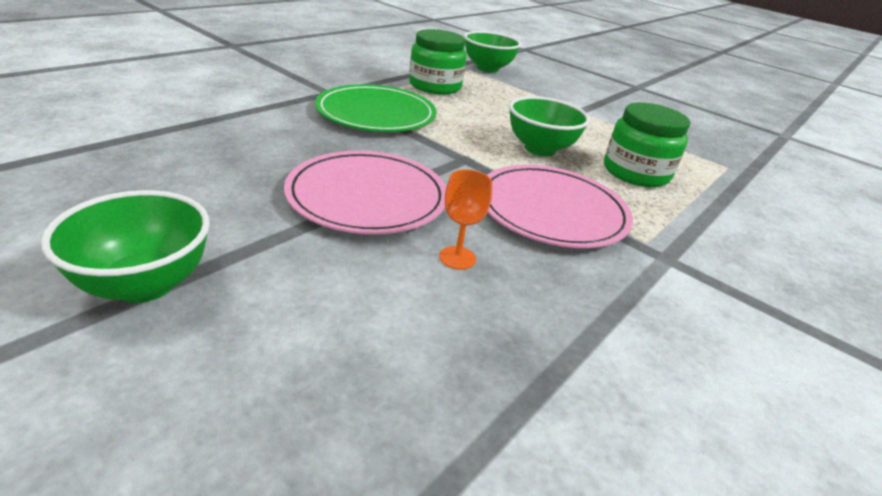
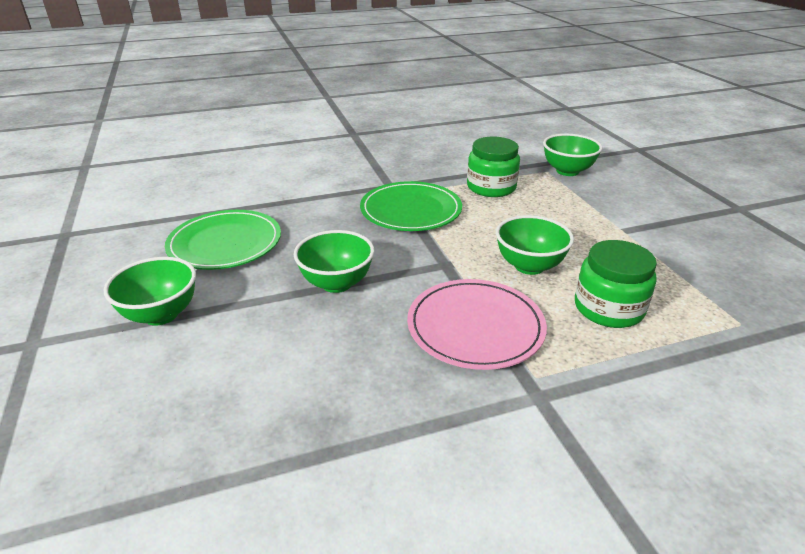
camera: 35 degrees right, 0 degrees up
pink plate [284,151,446,234] -> green bowl [294,230,374,293]
orange goblet [439,170,492,270] -> none
none -> green plate [165,210,281,270]

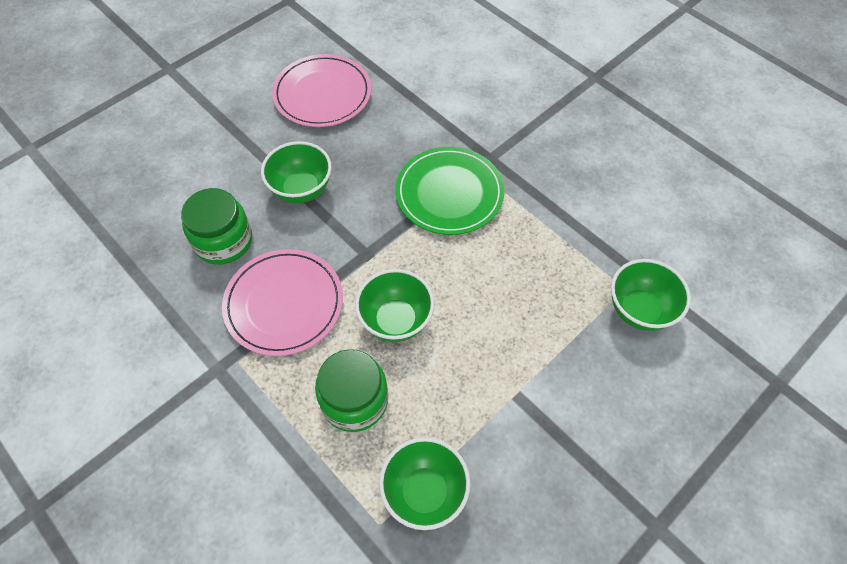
camera: 65 degrees right, 25 degrees up
green bowl [104,257,196,325] -> green bowl moved to [379,437,470,530]
green plate [165,210,281,270] -> pink plate [272,54,371,127]
green jar [467,137,520,197] -> green jar moved to [181,188,252,265]

